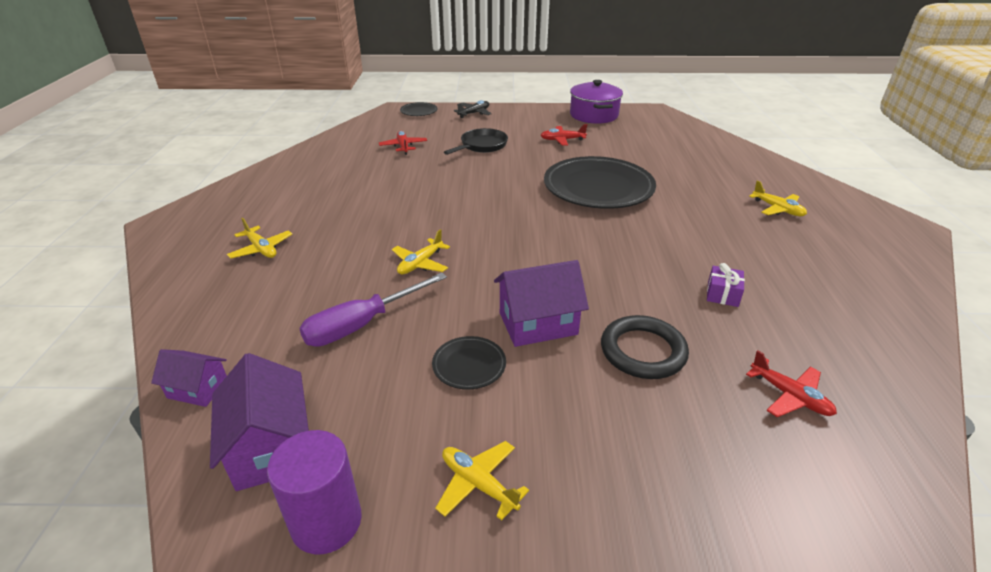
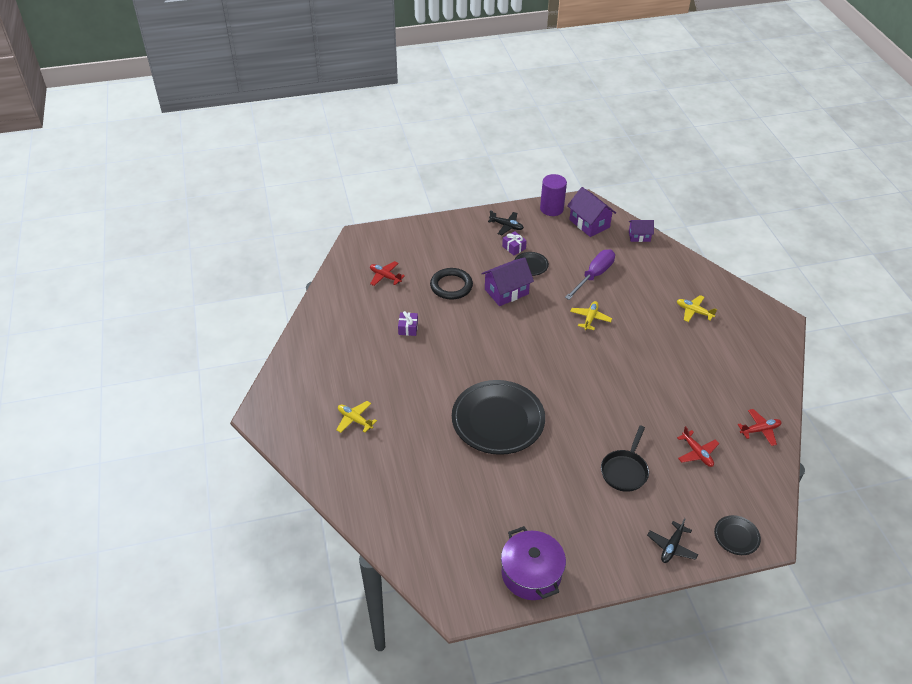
camera: 165 degrees right, 10 degrees up
yellow plane [435,441,529,520] -> black plane [488,210,524,235]
red plane [541,124,588,146] -> red plane moved to [738,409,781,446]
none -> purple gift [502,231,527,255]

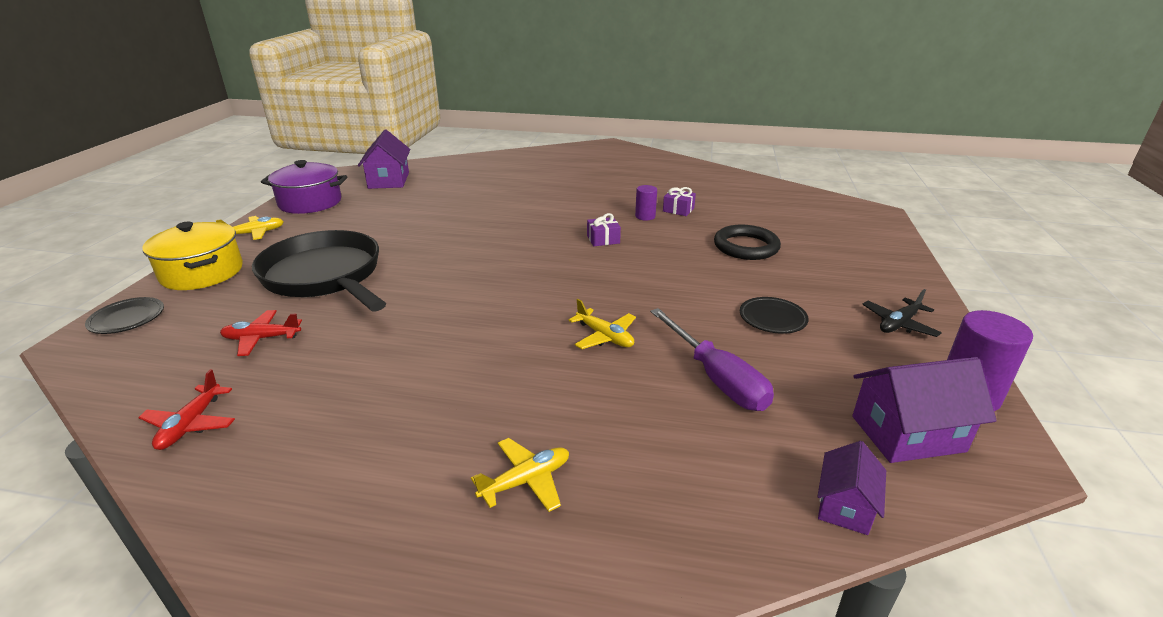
camera: 115 degrees right, 15 degrees down
yellow plane [336,401,377,433] -> yellow plane moved to [216,216,284,240]
red plane [370,261,405,286] -> none
black plate [452,380,545,455] -> none
purple house [481,257,534,306] -> purple house moved to [358,130,411,189]
purple gift [502,231,527,255] -> purple gift moved to [587,213,621,246]
black pan [601,425,649,492] -> black pan [252,230,386,311], size x1.80
black plane [647,518,698,563] -> yellow pot [142,222,243,290]
none -> purple cylinder [635,185,657,220]

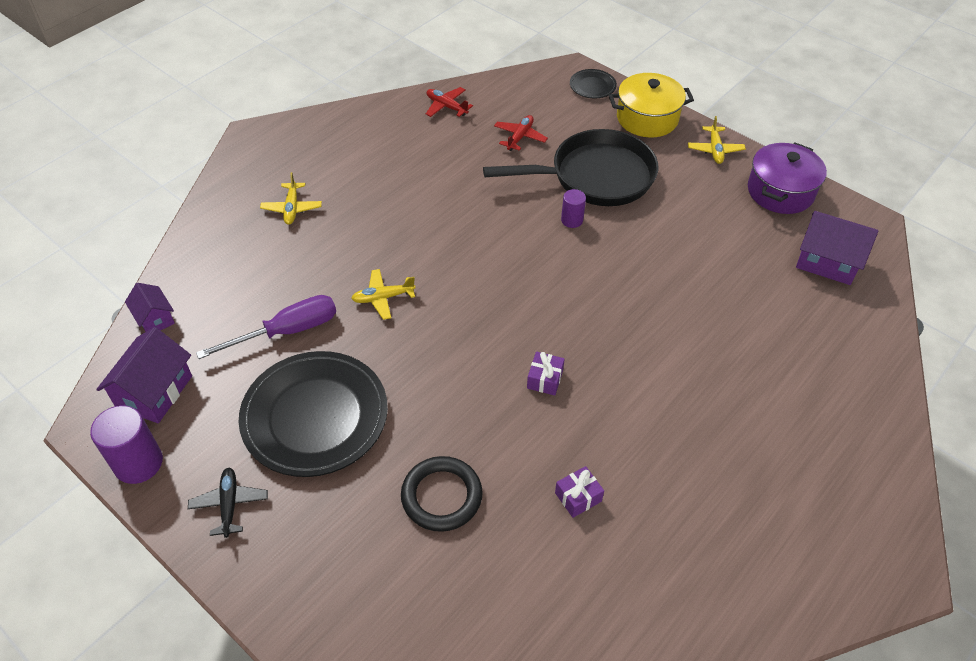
camera: 120 degrees right, 20 degrees up
purple cylinder [635,185,657,220] -> purple cylinder moved to [561,189,586,228]
purple screwdriver [650,308,774,411] -> purple screwdriver turned 150 degrees clockwise [196,295,336,359]
black plate [740,297,809,334] -> black plate [239,351,388,477], size x2.28

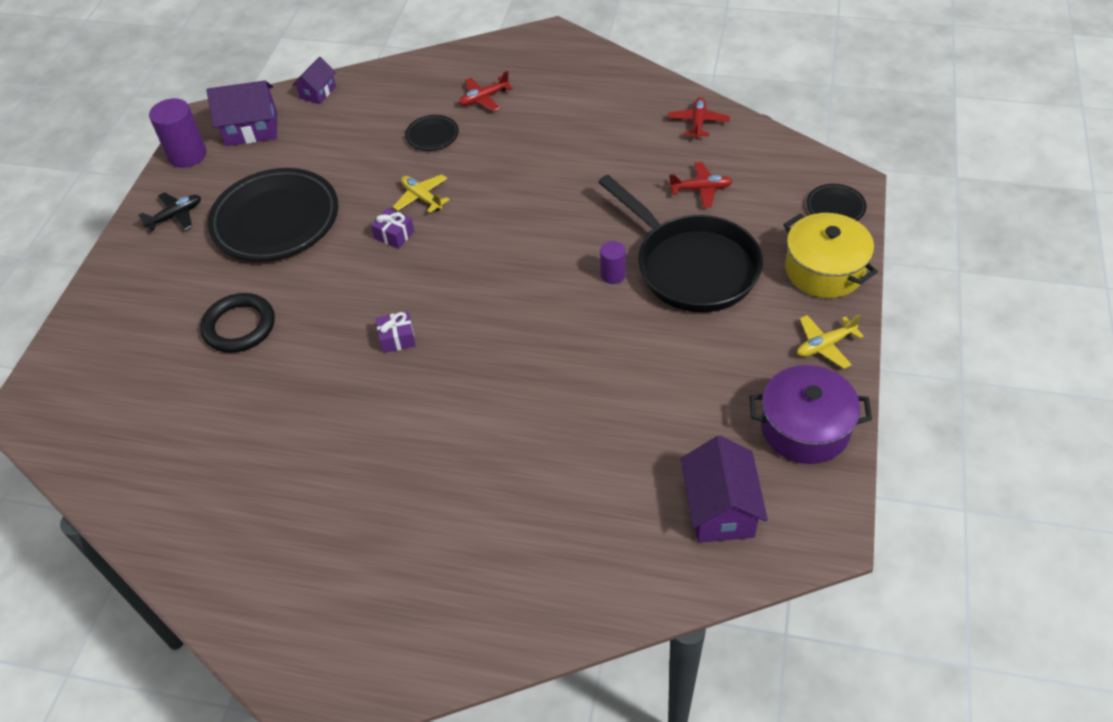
camera: 65 degrees right, 0 degrees up
purple screwdriver [196,295,336,359] -> none
yellow plane [260,172,322,225] -> red plane [458,71,513,111]
purple gift [555,466,604,518] -> purple gift moved to [371,208,414,249]
none -> black plate [405,115,459,151]

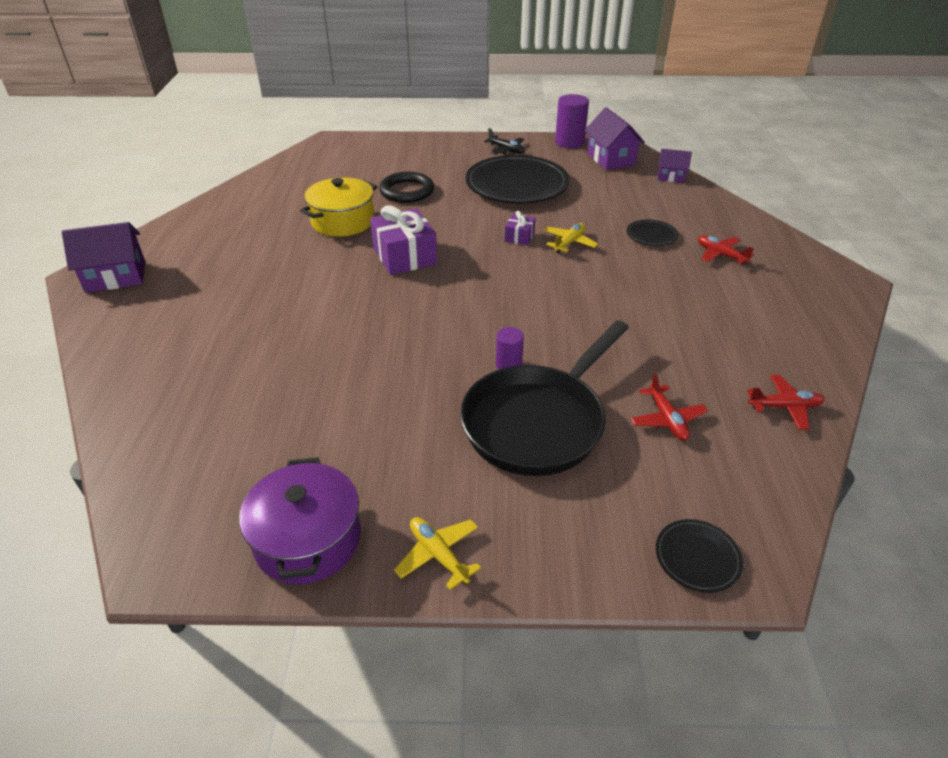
camera: 75 degrees right, 10 degrees down
purple gift [376,311,416,353] -> purple gift [370,205,437,275], size x1.98
purple house [681,436,768,543] -> purple house moved to [62,222,145,293]
yellow pot [783,213,878,298] -> yellow pot moved to [300,177,377,237]

